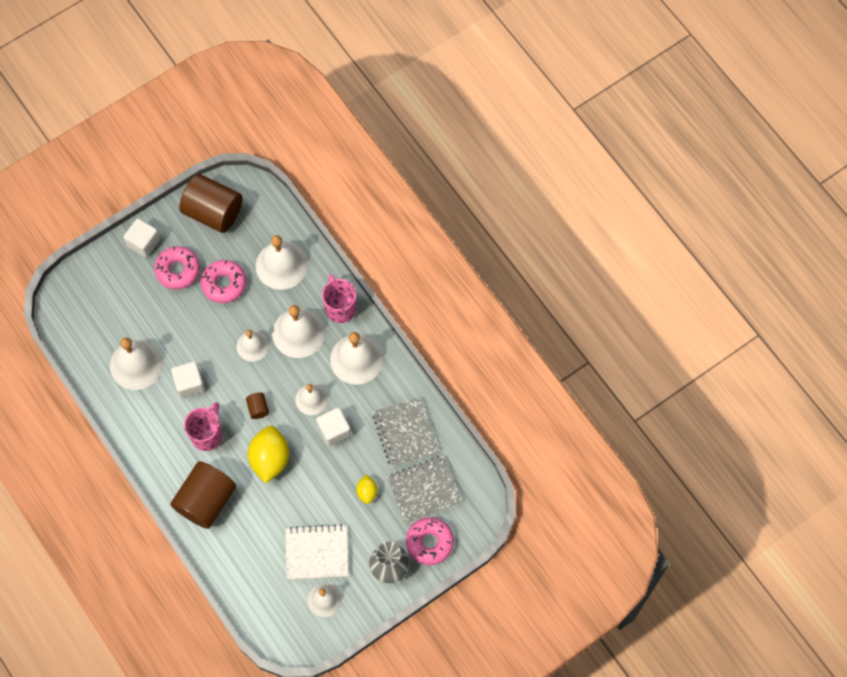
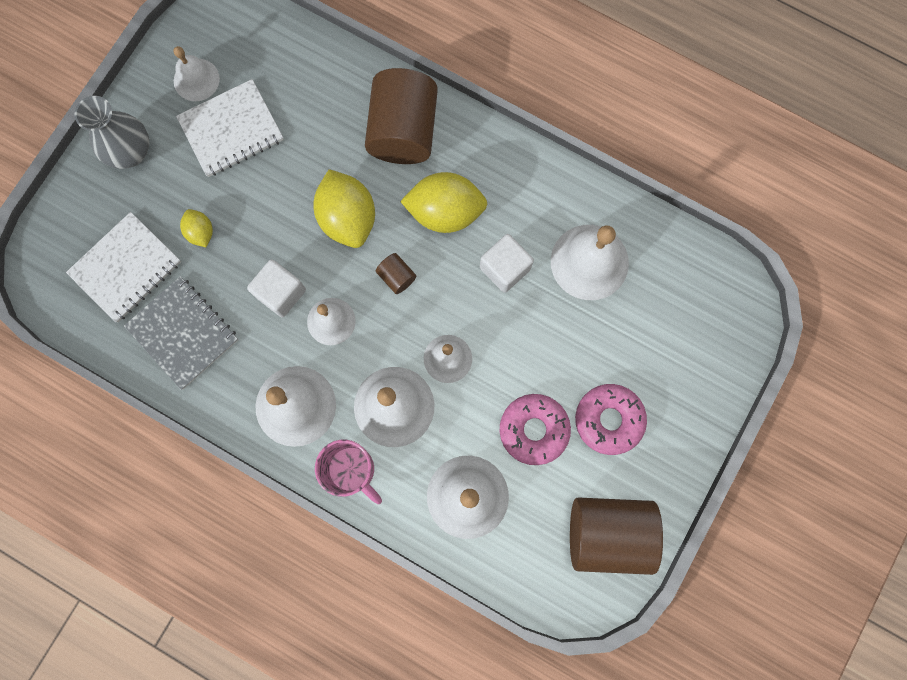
camera: 155 degrees right, 10 degrees up
white cube [124,218,160,257] -> none
pink mug [184,402,222,451] -> yellow lemon [400,172,487,233]
grey notebook [387,456,462,523] -> white notebook [66,212,181,322]
pink donut [406,517,454,565] -> none

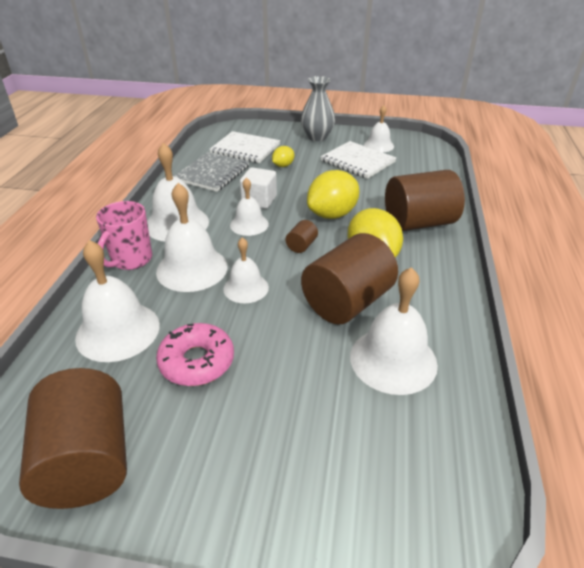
camera: 70 degrees right, 40 degrees down
white cube [480,234,534,293] -> brown cylinder [301,233,398,324]
pink donut [575,384,647,455] -> none

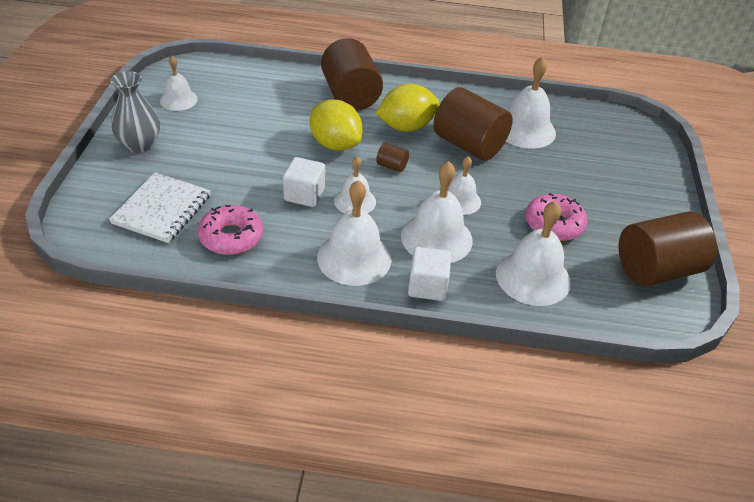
camera: 95 degrees left, 5 degrees up
pink mug [96,201,152,270] -> white cube [408,247,451,301]
grey notebook [174,152,249,192] -> pink donut [198,205,263,255]
yellow lemon [272,146,294,167] -> none
white notebook [321,141,396,179] -> none

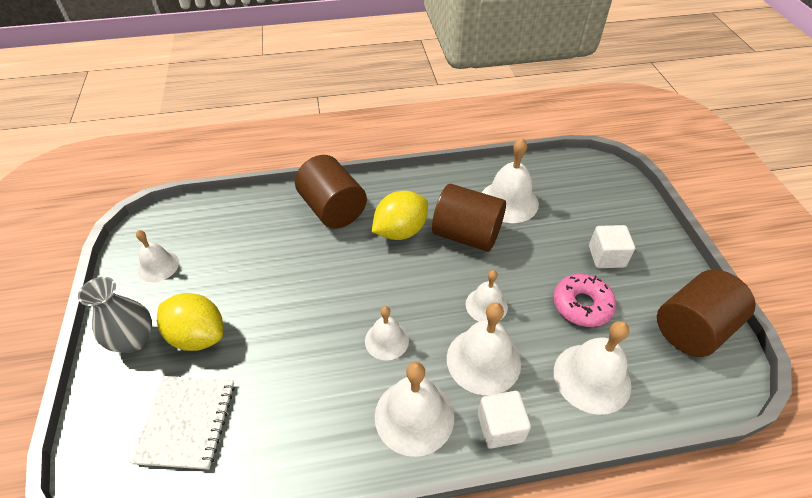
camera: 15 degrees left, 5 degrees up
pink donut [198,205,263,255] -> none
white cube [283,157,325,207] -> white cube moved to [589,225,635,268]
yellow lemon [310,100,363,151] -> yellow lemon moved to [157,293,223,351]
brown cylinder [376,143,409,172] -> none

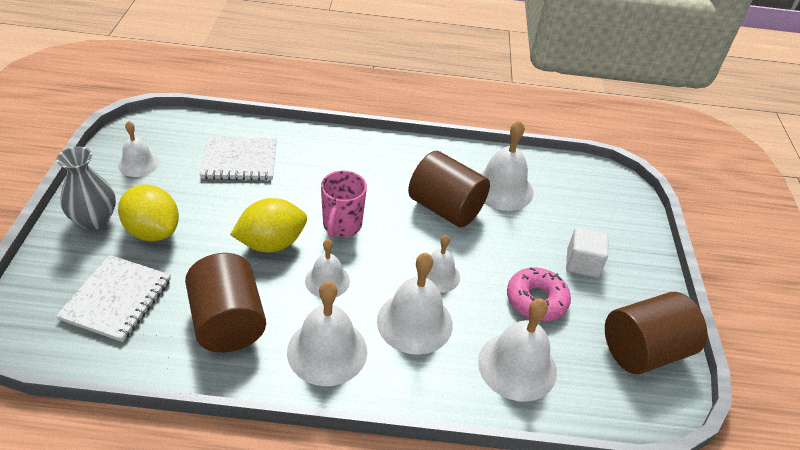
camera: 10 degrees right, 5 degrees down
brown cylinder [295,155,367,229] -> brown cylinder moved to [185,253,266,352]
yellow lemon [372,191,428,240] -> yellow lemon moved to [230,198,307,252]
white cube [478,391,531,449] -> none
none -> white notebook [200,137,277,181]
none -> pink mug [321,171,367,238]

